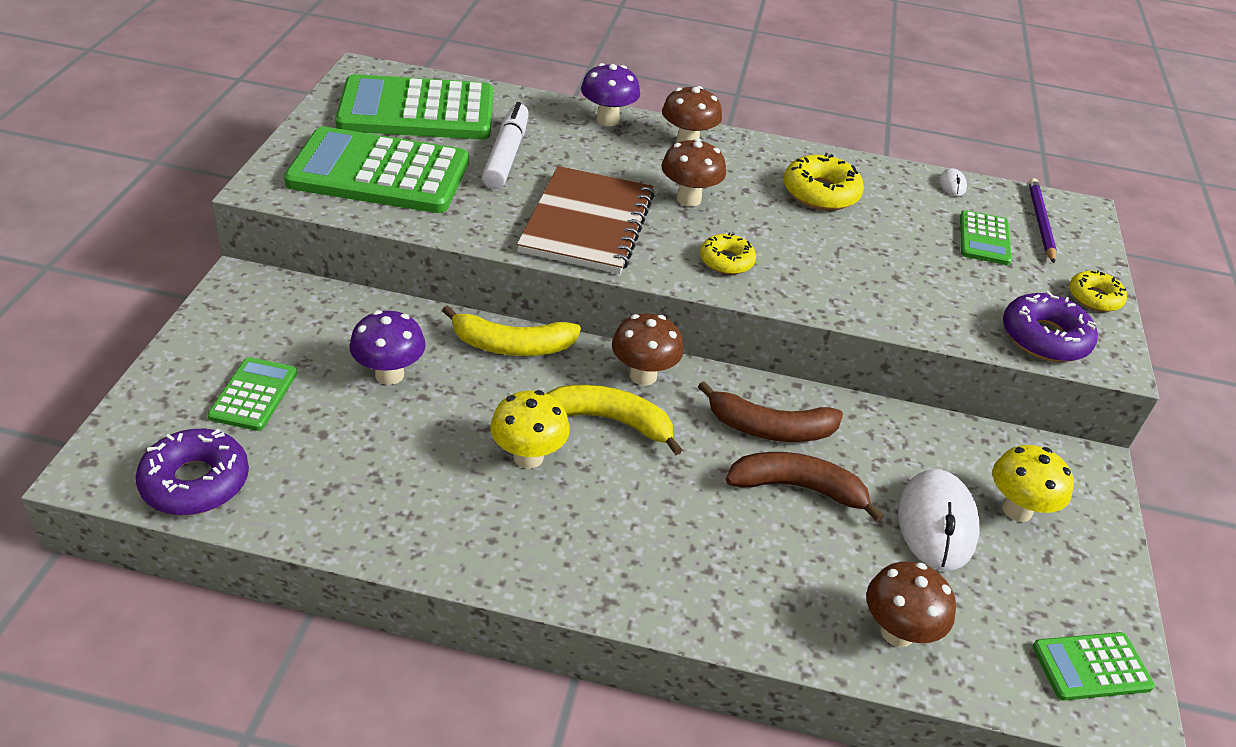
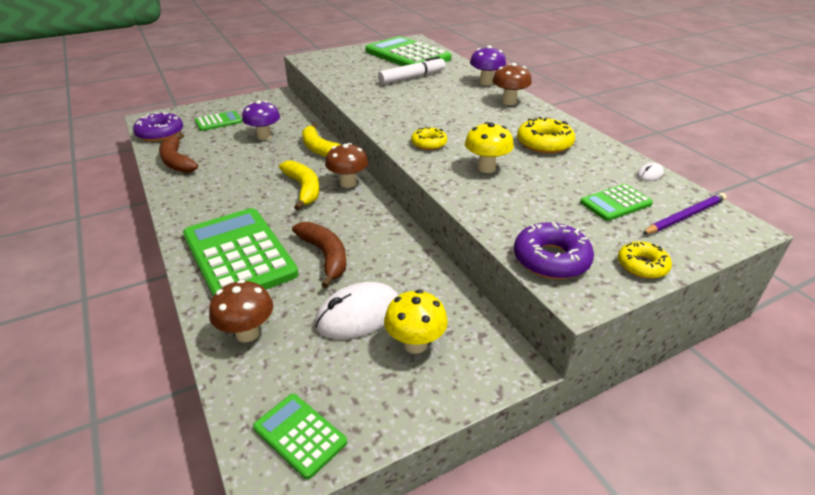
camera: 55 degrees right, 5 degrees down
green calculator [284,126,469,213] -> green calculator moved to [183,208,299,296]
yellow mushroom [490,390,570,469] -> yellow mushroom moved to [465,122,514,173]
brown notebook [517,166,655,274] -> none
brown mushroom [661,138,726,207] -> none
brown banana [698,381,843,442] -> brown banana moved to [159,133,198,173]

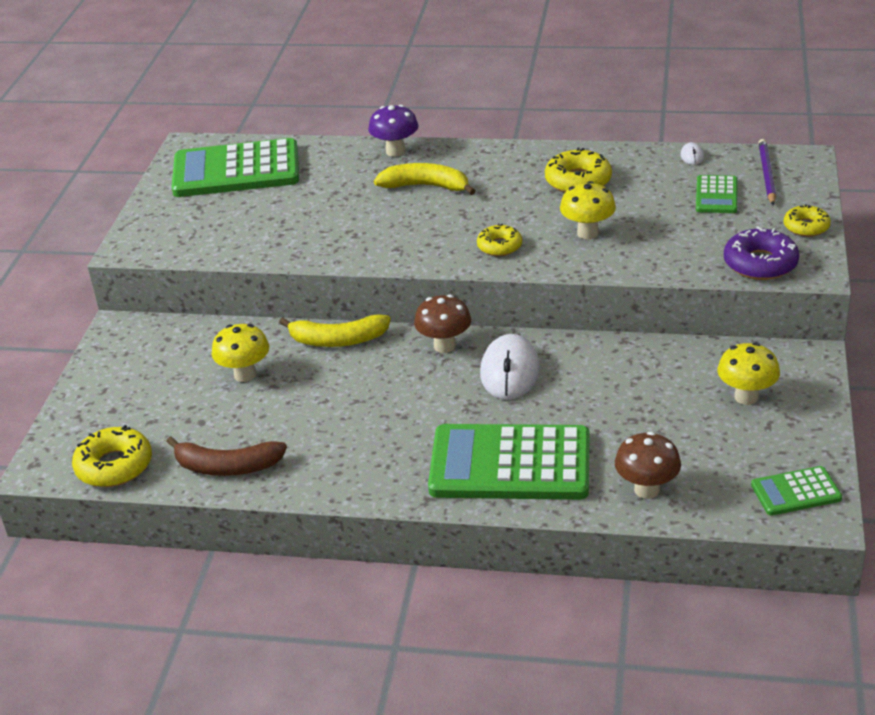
camera: 50 degrees left, 0 degrees up
purple donut [133,111,183,142] -> yellow donut [72,425,152,487]
green calculator [195,111,242,131] -> none
purple mushroom [242,100,280,140] -> yellow mushroom [212,324,269,382]
yellow banana [279,160,320,210] -> yellow banana moved to [374,163,476,195]
brown banana [292,222,346,288] -> none
white mouse [315,282,398,339] -> white mouse moved to [480,334,540,400]
white marker [378,56,446,85] -> none
brown mushroom [492,63,532,105] -> none

